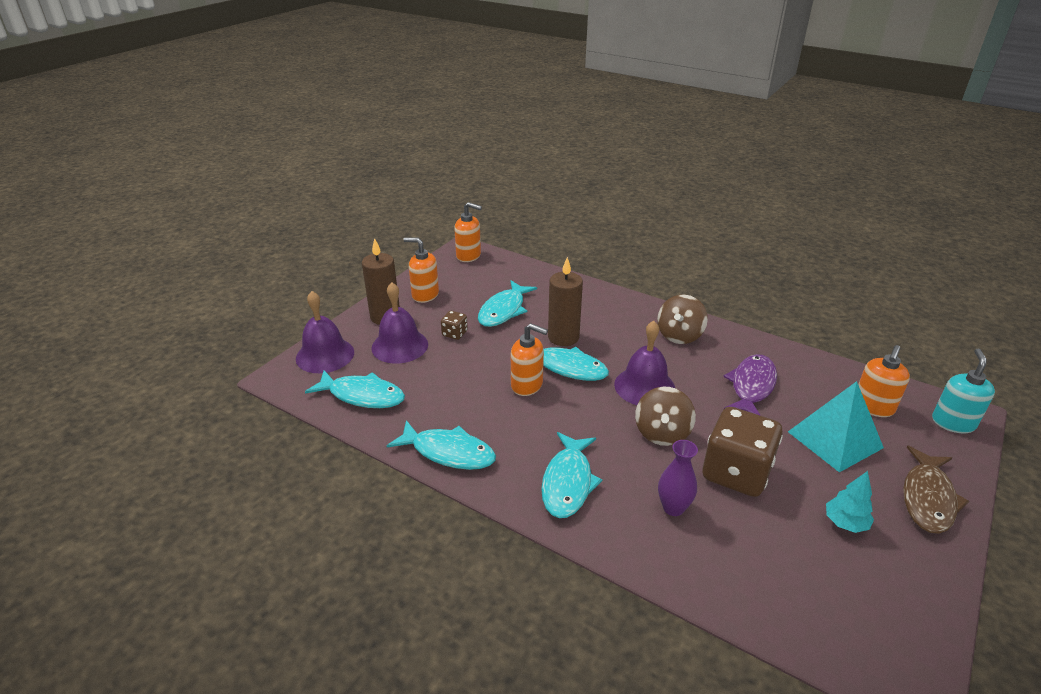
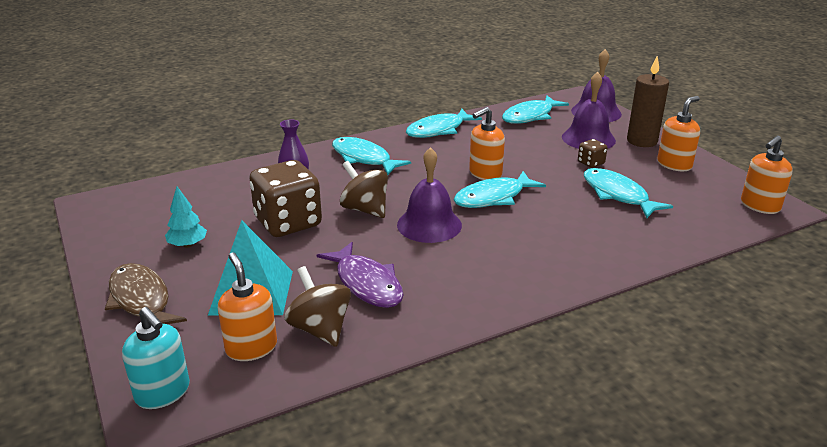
camera: 120 degrees right, 5 degrees down
brown candle [548,257,583,346] -> none
brown spinning top [657,295,708,344] -> brown spinning top moved to [284,266,351,347]

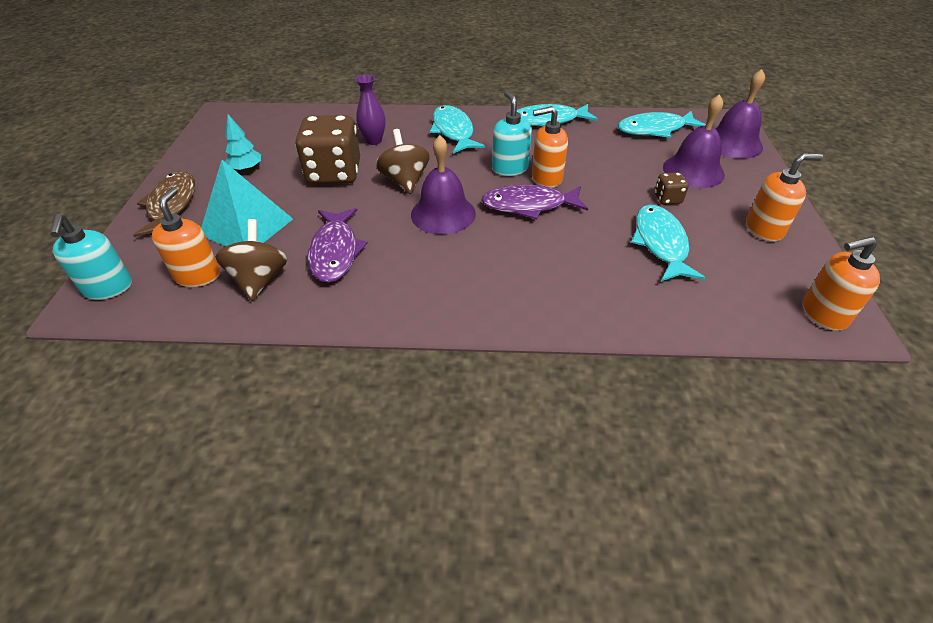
camera: 30 degrees right, 15 degrees up
turquoise fish [454,171,546,208] -> purple fish [481,185,588,219]
brown candle [627,56,669,147] -> none
none -> turquoise soap dispenser [492,91,532,176]

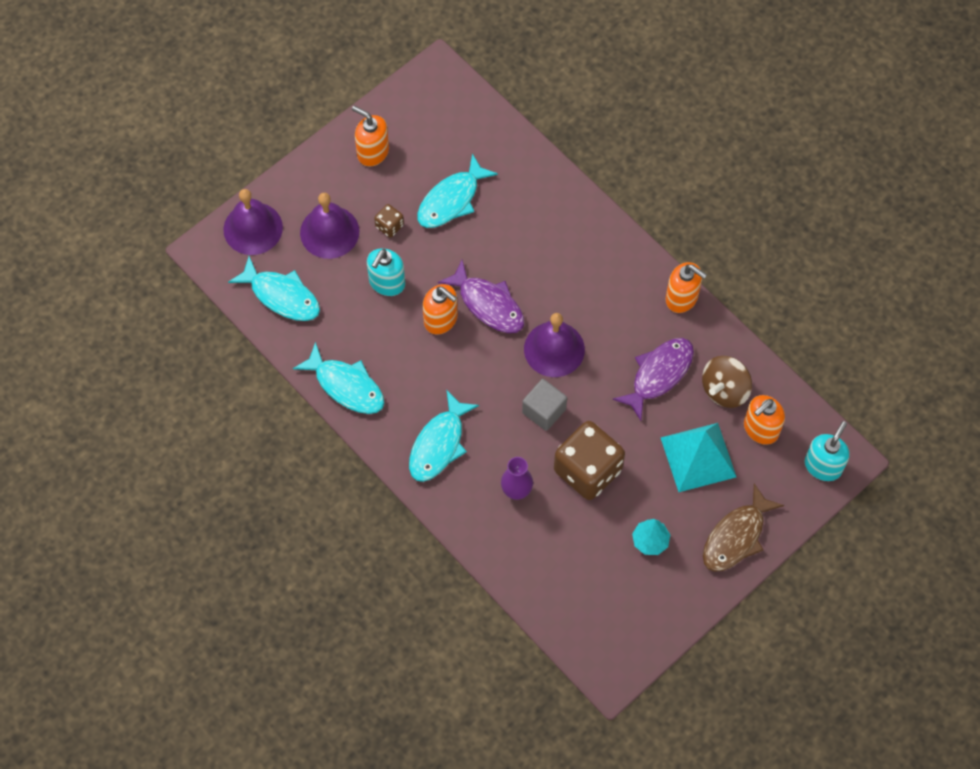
camera: 135 degrees left, 20 degrees up
brown spinning top [376,129,430,194] -> grey cube [522,379,567,431]
turquoise soap dispenser [492,91,532,176] -> turquoise soap dispenser moved to [367,248,405,296]
orange soap dispenser [803,237,880,331] -> orange soap dispenser moved to [666,262,707,313]

